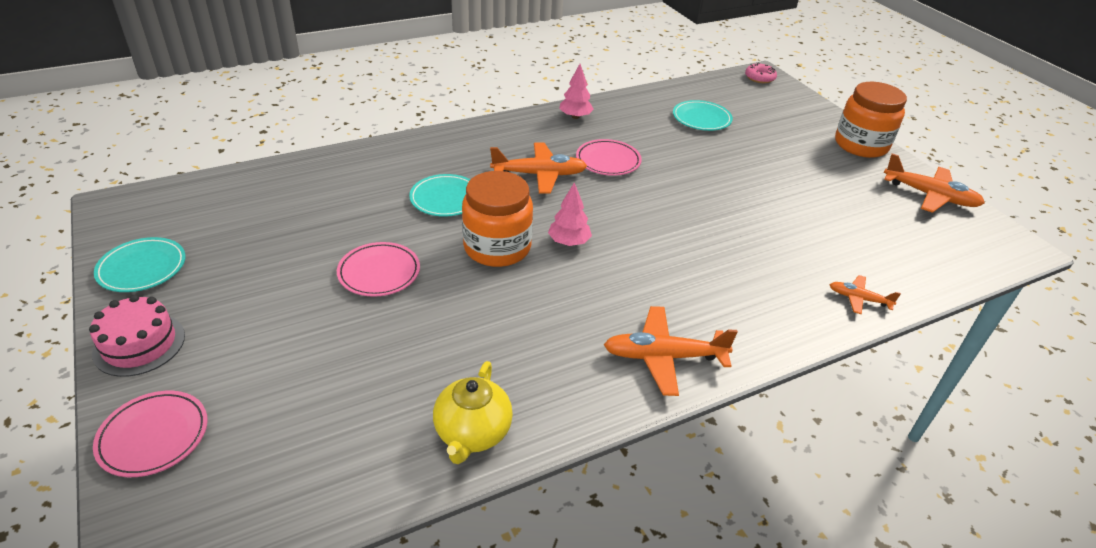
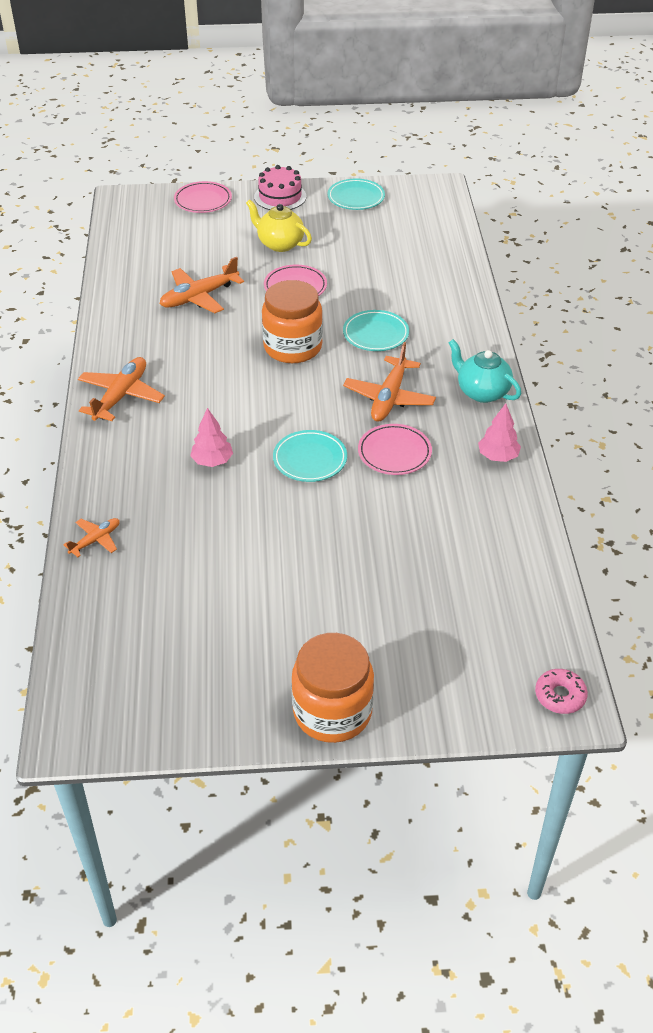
camera: 115 degrees right, 5 degrees up
yellow teapot [433,361,513,464] -> yellow teapot moved to [246,199,312,252]
pink tree [548,182,592,246] -> pink tree moved to [190,408,233,467]
turquoise plate [673,100,733,131] -> turquoise plate moved to [273,430,347,482]
orange plane [884,153,985,213] -> orange plane moved to [160,257,244,313]
none -> turquoise teapot [448,339,521,403]

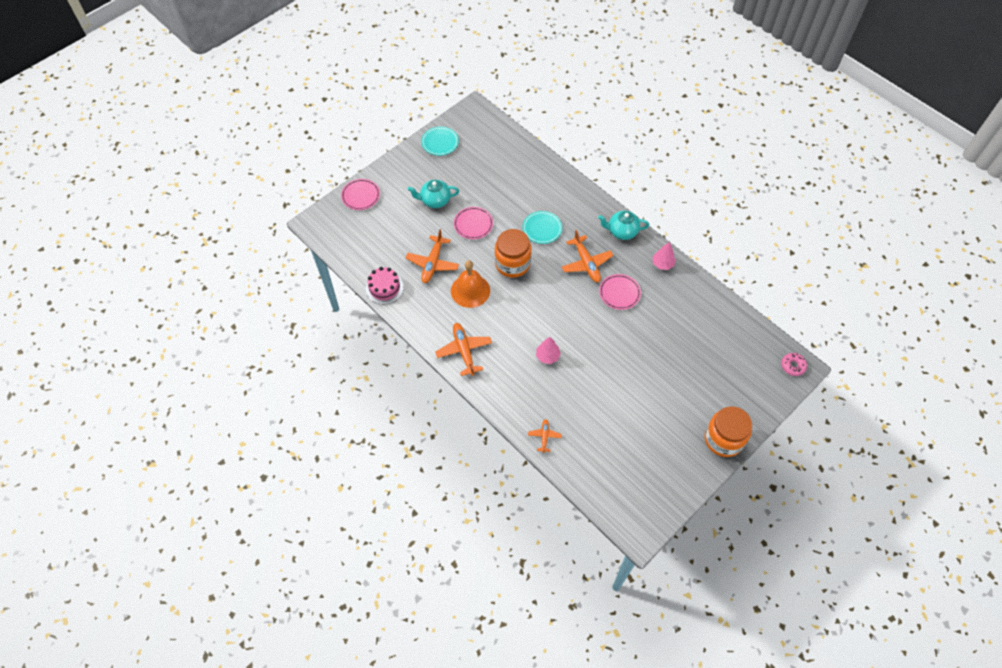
camera: 40 degrees left, 15 degrees up
yellow teapot [246,199,312,252] -> turquoise teapot [408,180,459,208]
pink cake [254,165,306,210] -> pink cake moved to [366,267,404,304]
turquoise plate [273,430,347,482] -> none
none -> orange bell [451,260,490,308]

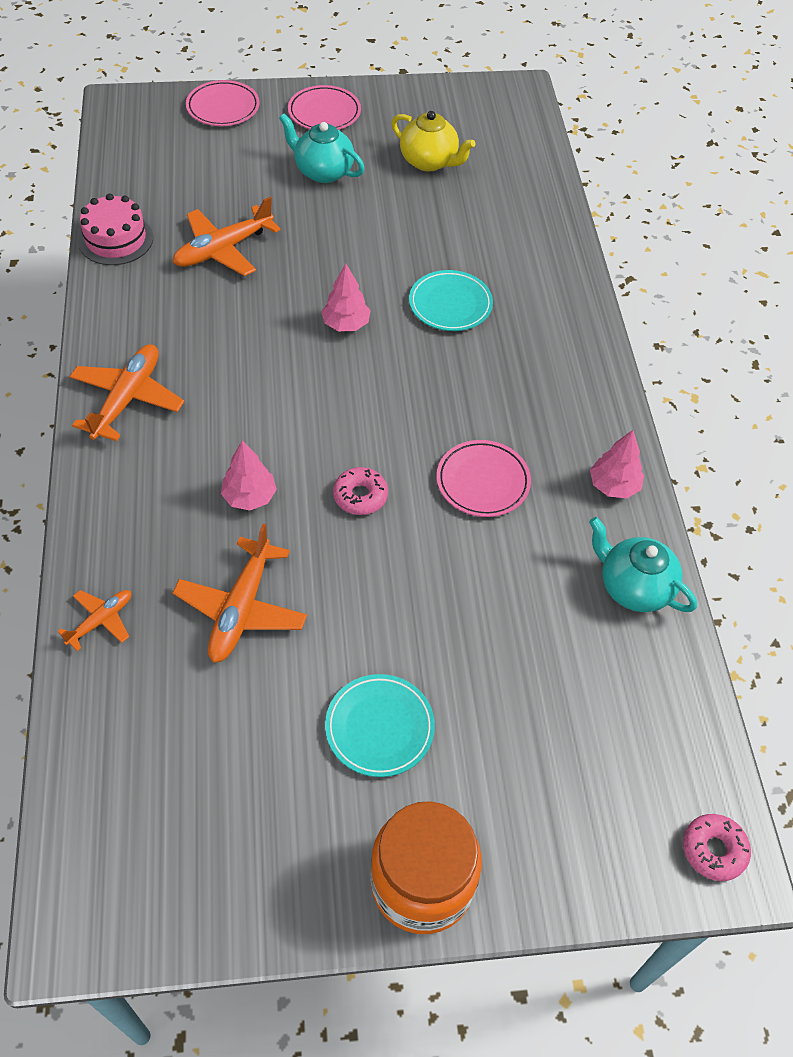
camera: 35 degrees right, 5 degrees down
turquoise plate [421,127,459,156] -> turquoise plate moved to [325,674,435,777]
orange bell [451,260,490,308] -> none
pink plate [454,207,493,239] -> pink plate moved to [288,85,361,130]
orange jar [494,229,531,278] -> pink tree [321,264,371,331]
orange plane [562,230,613,282] -> orange plane moved to [172,523,307,663]
turquoise teapot [598,211,649,240] -> turquoise teapot moved to [589,517,697,612]
none -> pink donut [333,467,388,515]
none -> yellow teapot [391,111,476,172]

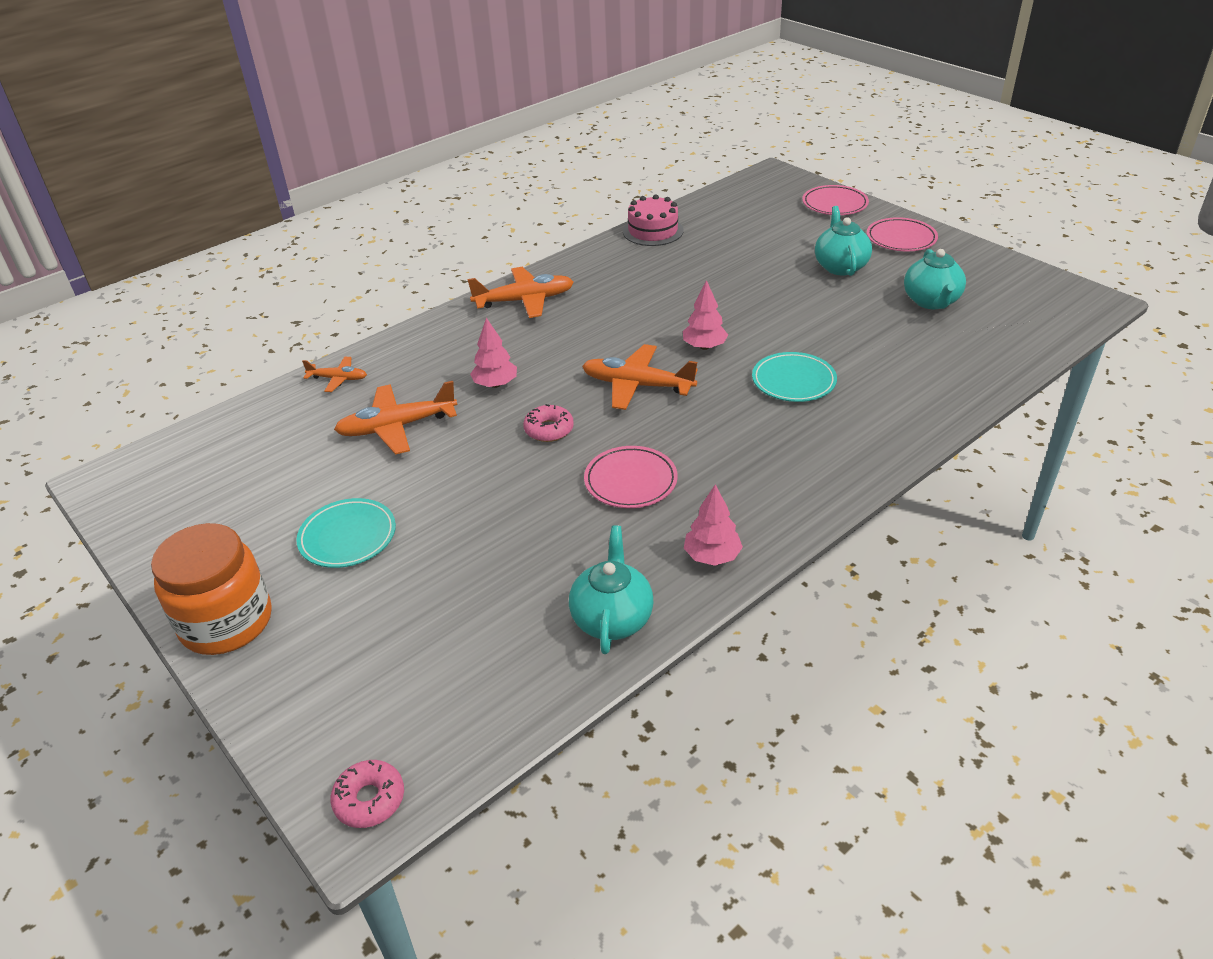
camera: 60 degrees right, 15 degrees down
orange plane [173,197,281,276] -> orange plane moved to [582,344,698,410]
yellow teapot [391,111,476,172] -> turquoise teapot [904,249,966,309]

